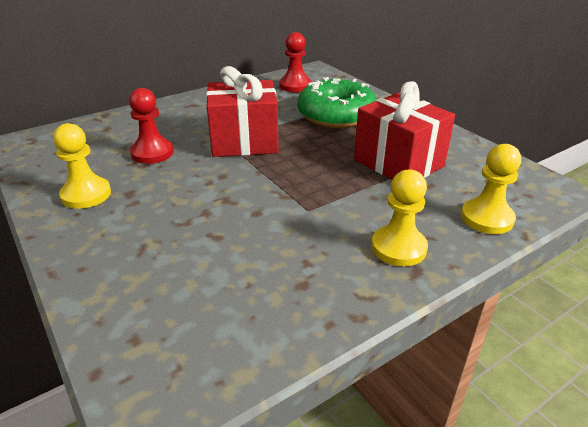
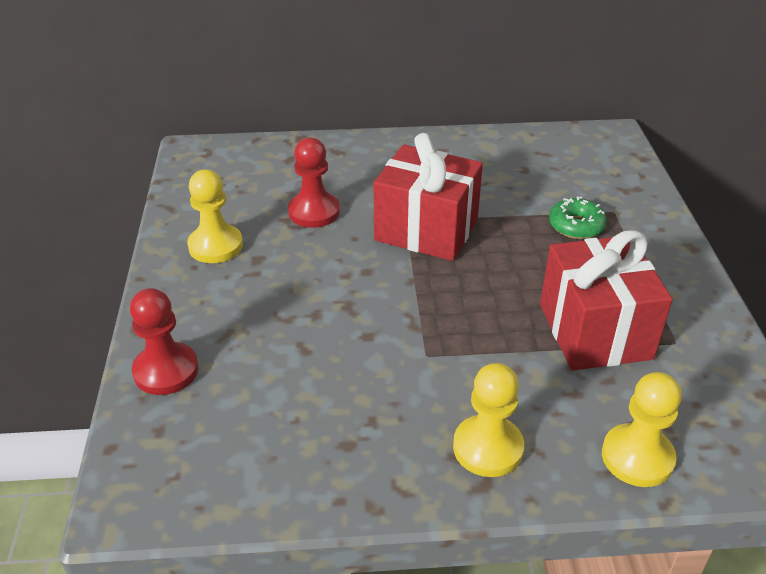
camera: 30 degrees right, 5 degrees up
red pawn [279,32,312,92] -> red pawn moved to [130,288,199,395]
green donut [297,77,377,128] -> green donut [549,196,607,239], size x0.49

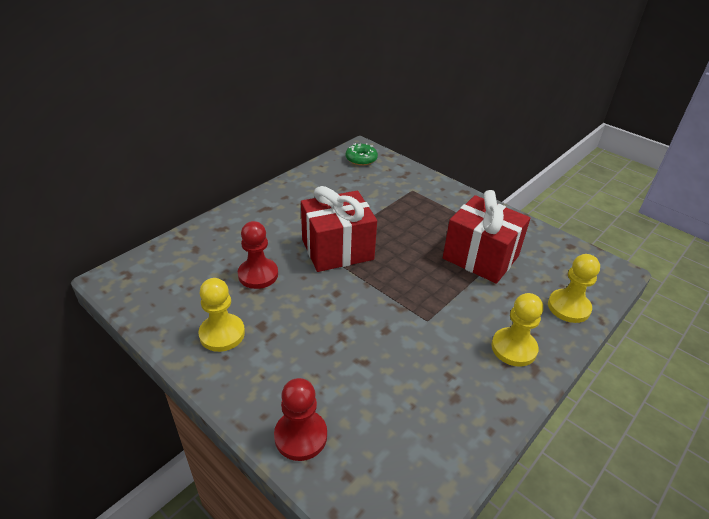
camera: 45 degrees left, 0 degrees up
green donut [549,196,607,239] -> green donut moved to [346,143,378,166]

